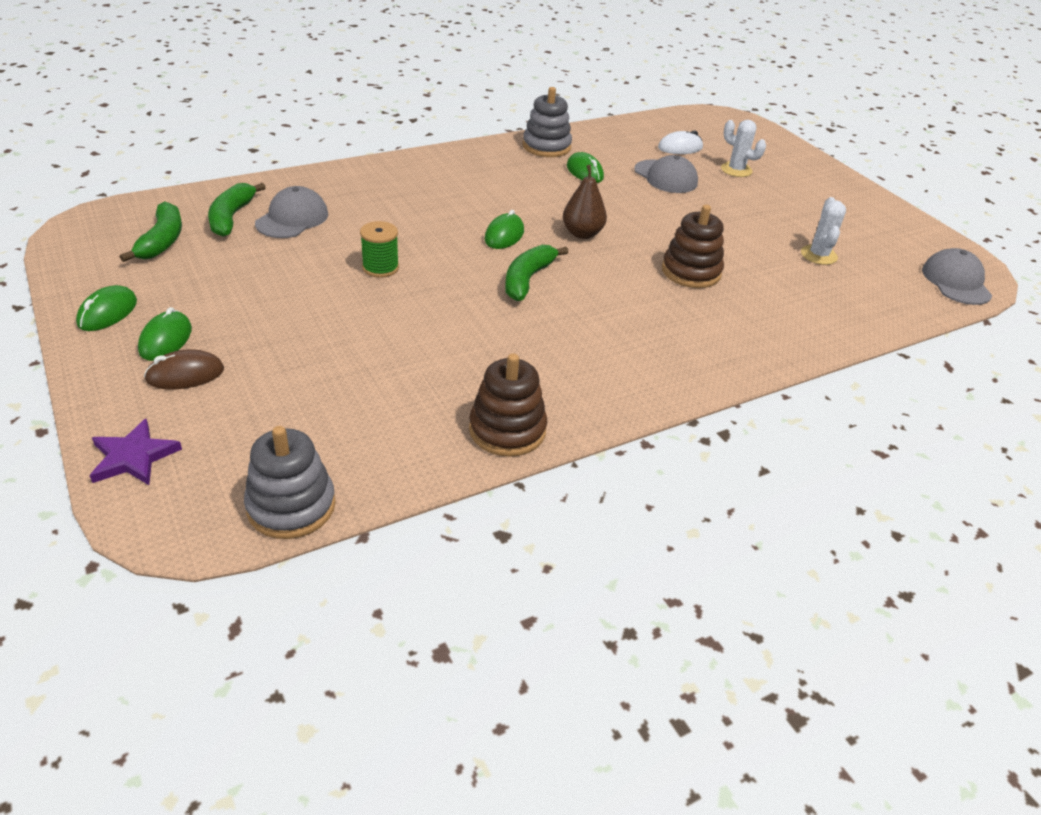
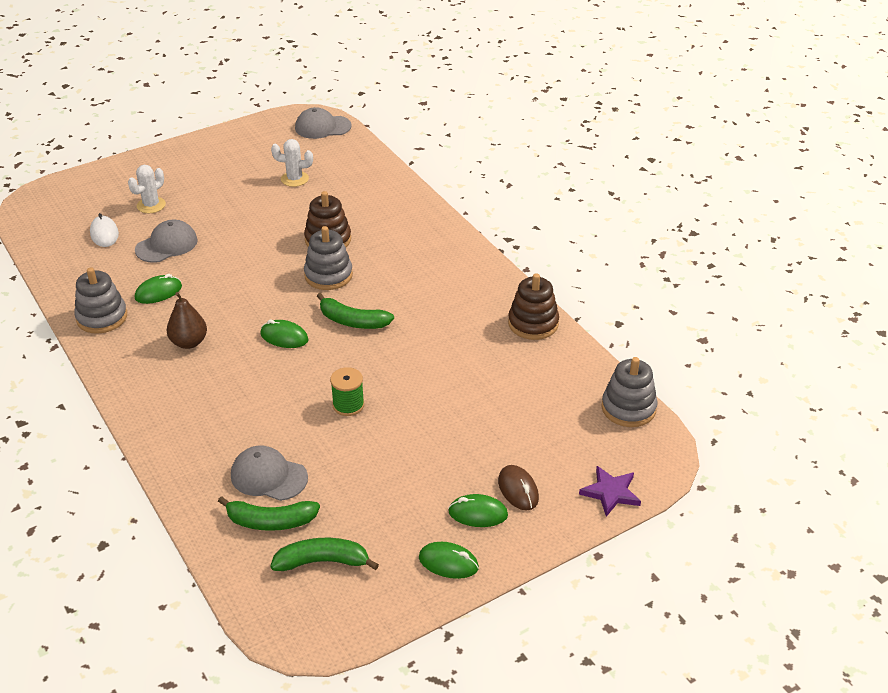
camera: 90 degrees left, 0 degrees up
brown pear [563,165,607,239] -> brown pear moved to [167,292,207,349]
none -> grey stacking toy [304,226,353,290]

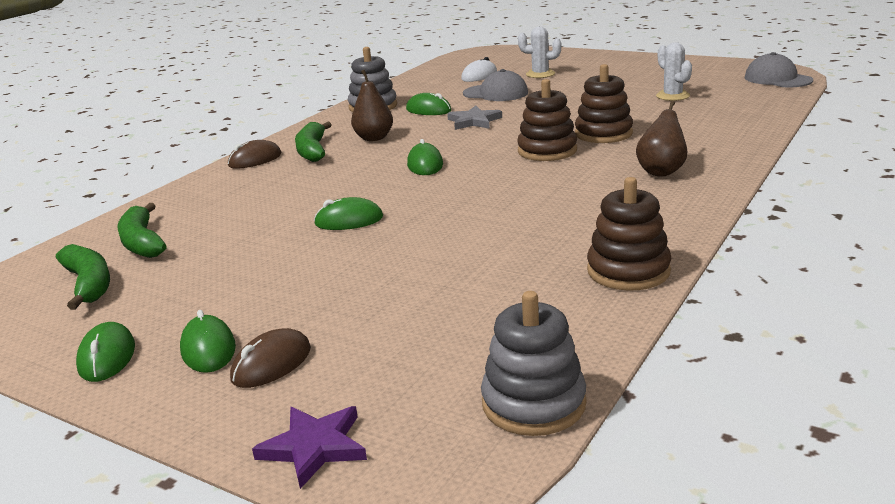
camera: 65 degrees right, 15 degrees down
grey cap [231,446,308,501] -> none
grey stacking toy [304,226,353,290] -> brown stacking toy [517,79,577,161]
green banana [317,293,394,329] -> green banana moved to [295,122,332,162]
green spool [330,367,364,416] -> green mouse [314,197,383,230]
none -> brown mouse [228,140,281,169]
none -> grey star [447,106,502,130]
none -> brown pear [636,101,687,177]

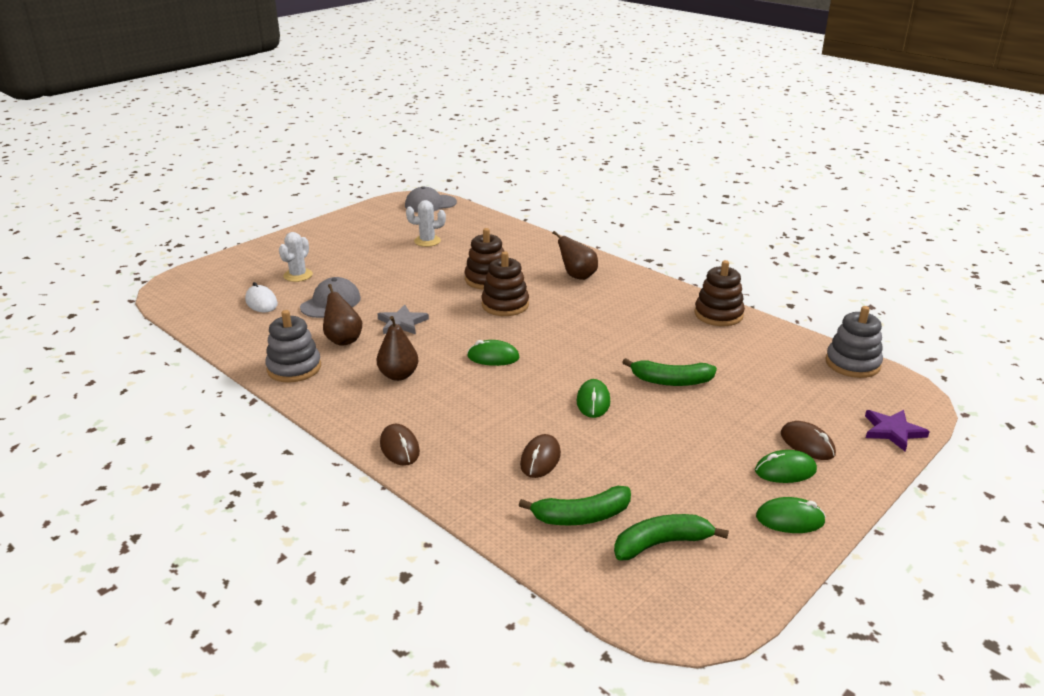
camera: 80 degrees left, 5 degrees up
green banana [295,122,332,162] -> green banana moved to [622,358,717,386]
green mouse [406,93,451,115] -> brown pear [323,284,362,346]
none -> brown mouse [520,434,561,478]

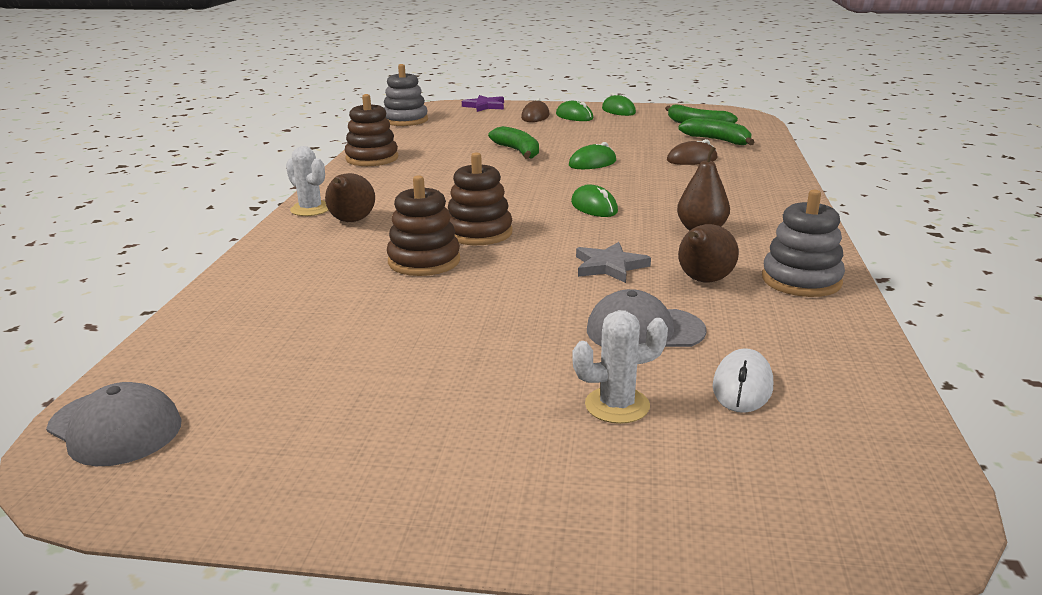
camera: 125 degrees left, 5 degrees down
brown mouse [380,424,420,466] -> none
white cactus [406,200,446,247] -> white cactus moved to [286,146,329,216]

